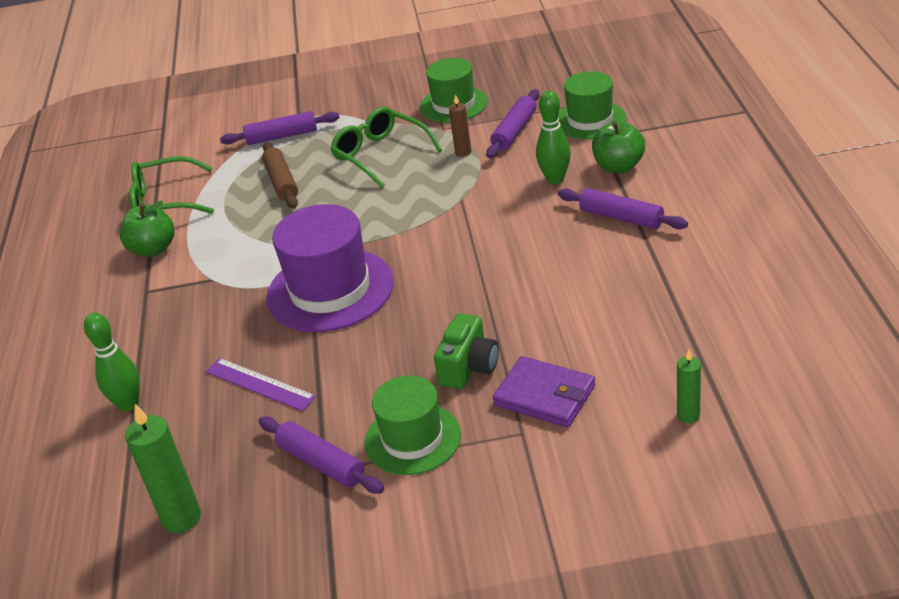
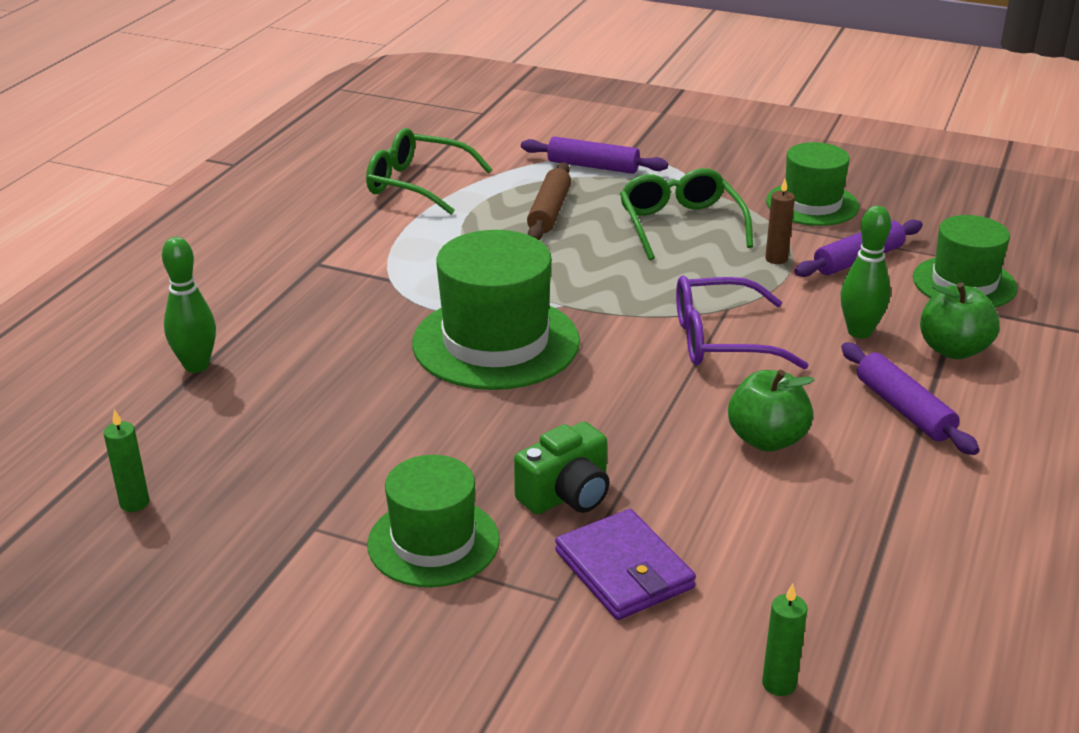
camera: 25 degrees right, 5 degrees down
green apple [120,200,175,257] -> green apple moved to [728,370,815,452]
green candle [125,404,201,533] -> green candle [104,409,149,512], size x0.58
purple ruler [205,358,316,411] -> none
purple rolling pin [258,416,384,494] -> none
purple hat [266,204,394,332] -> green hat [412,230,580,390]
none -> purple glasses [676,276,808,369]

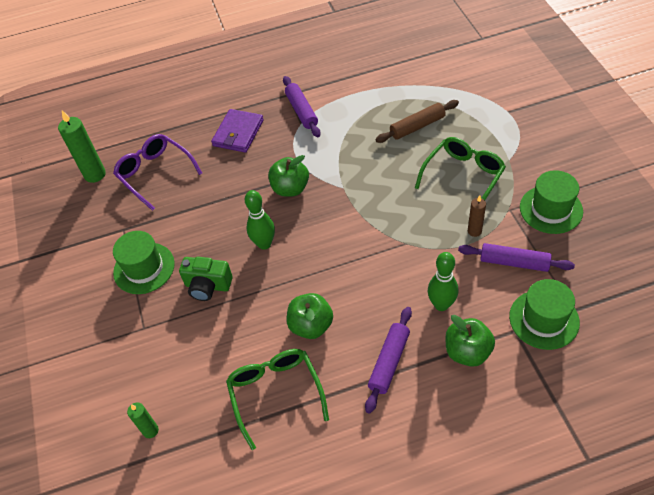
camera: 55 degrees right, 20 degrees up
green candle [104,409,149,512] -> green candle [58,110,106,183], size x1.74
green bowling pin [162,237,216,373] -> green bowling pin moved to [245,190,275,250]
green glasses [366,128,493,215] -> green glasses moved to [226,349,329,450]
green hat [412,230,580,390] -> green apple [268,155,309,197]
purple rolling pin [521,137,668,174] -> purple rolling pin moved to [283,76,321,137]
purple wallet [555,509,696,620] -> purple wallet moved to [211,109,264,153]
purple glasses [676,276,808,369] -> purple glasses moved to [113,134,202,211]

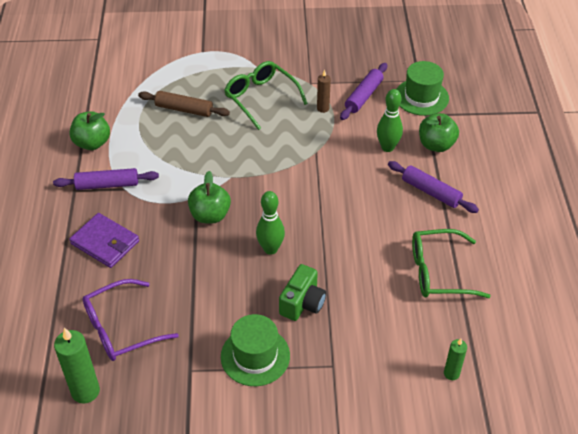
camera: 80 degrees left, 5 degrees down
green apple [287,293,333,339] -> green apple moved to [69,111,110,150]
brown rolling pin [375,100,459,143] -> brown rolling pin turned 60 degrees counterclockwise [138,91,230,117]
green hat [520,170,583,234] -> none

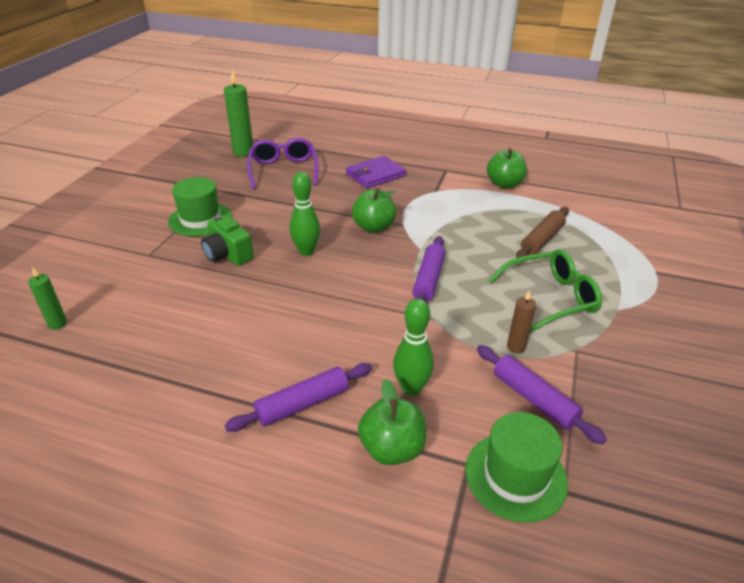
camera: 110 degrees right, 10 degrees down
purple rolling pin [53,168,159,190] -> purple rolling pin moved to [413,236,446,302]
green glasses [412,229,491,298] -> none

